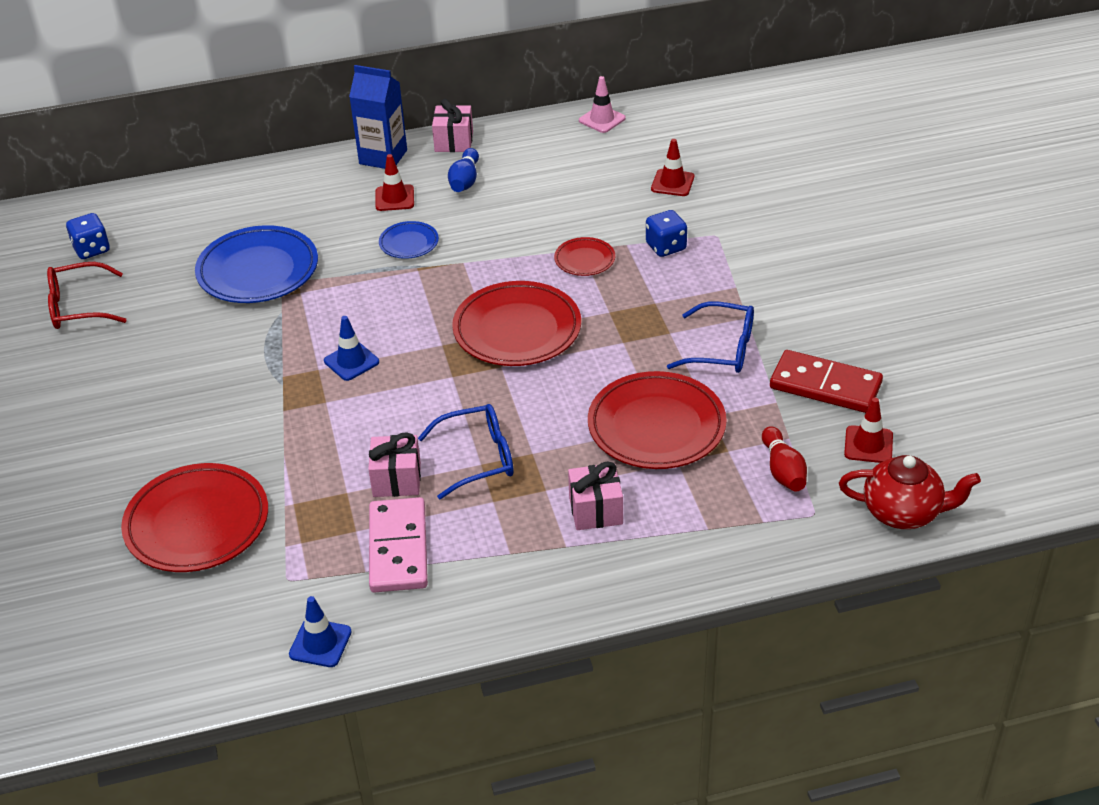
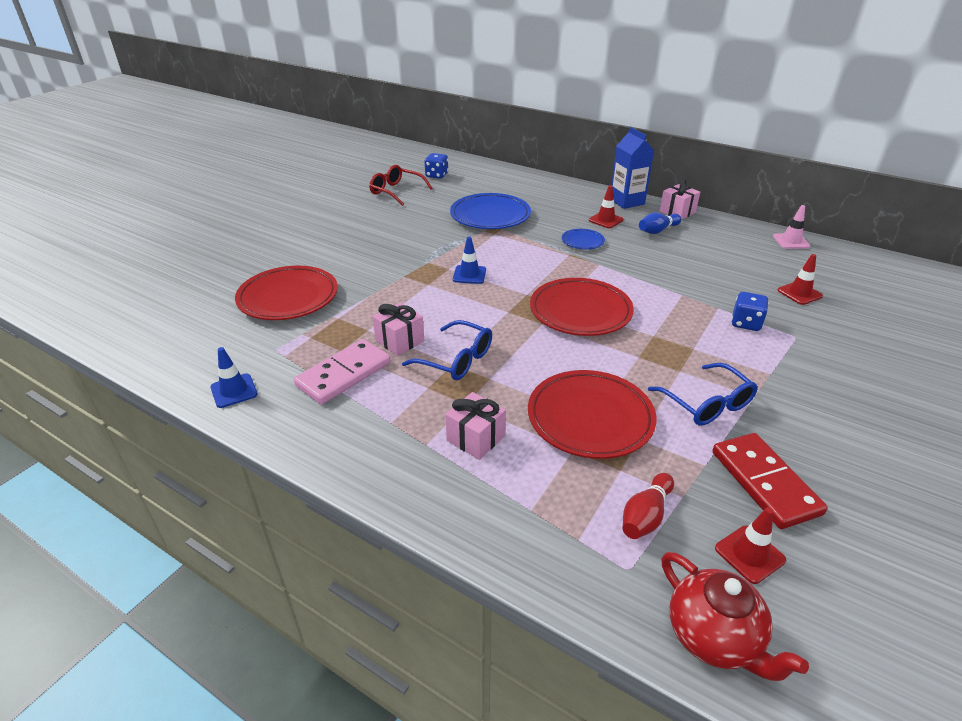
camera: 45 degrees right, 5 degrees down
red plate [554,237,615,276] -> none

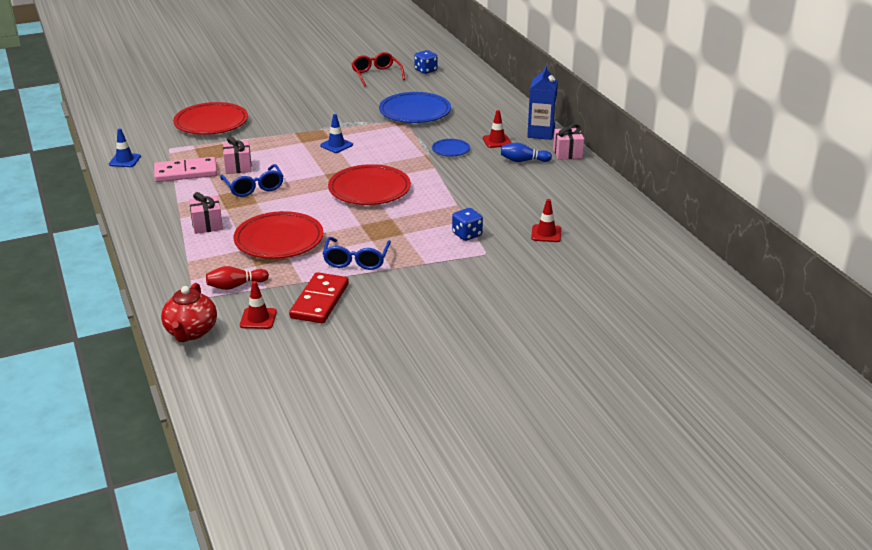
camera: 35 degrees right, 5 degrees down
pink traffic cone [773,205,811,249] -> none

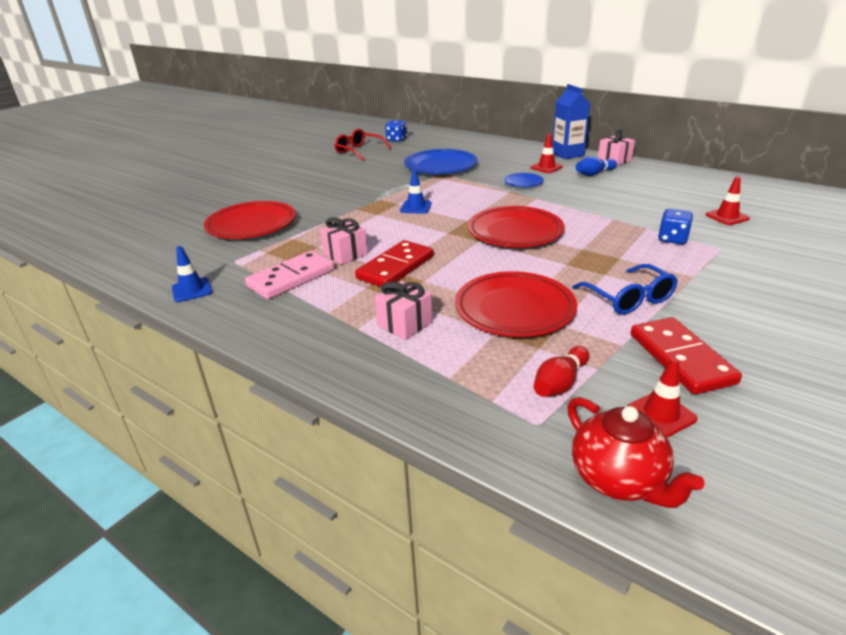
camera: 30 degrees left, 0 degrees up
blue glasses [220,164,283,197] -> red domino [355,240,434,287]

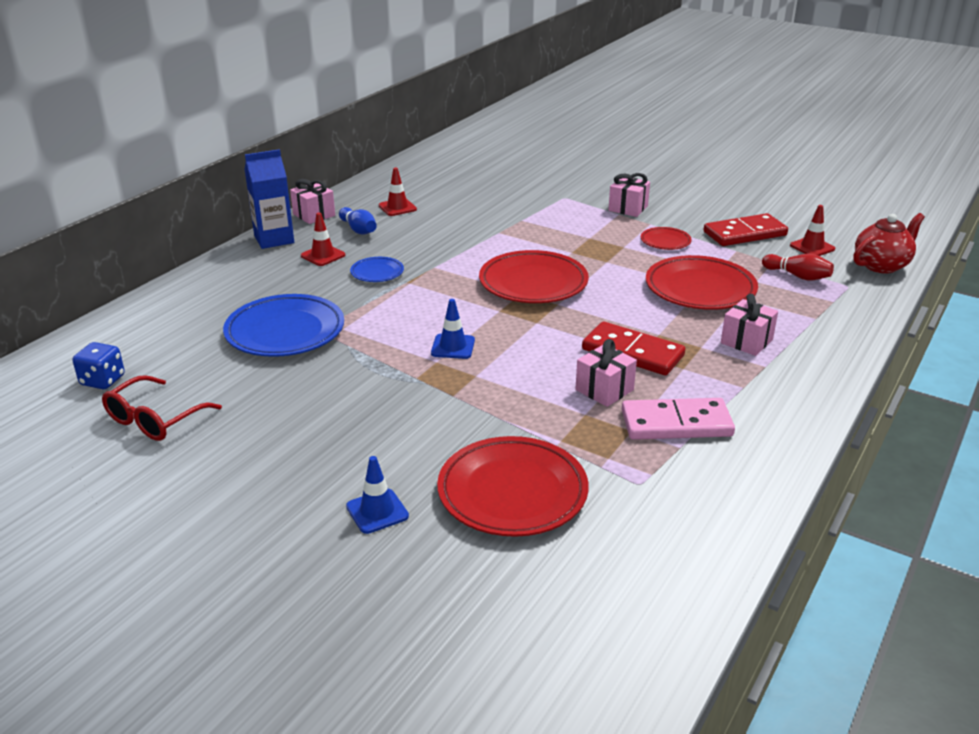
camera: 95 degrees left, 0 degrees up
blue traffic cone [172,246,212,302] -> blue traffic cone moved to [346,456,409,534]
pink domino [245,251,335,299] -> pink domino turned 45 degrees counterclockwise [622,398,735,440]
blue glasses [572,264,678,315] -> red plate [641,227,692,250]
blue dice [658,209,693,244] -> none
red traffic cone [706,176,750,225] -> red traffic cone moved to [379,168,417,216]
none -> pink gift [608,173,650,217]

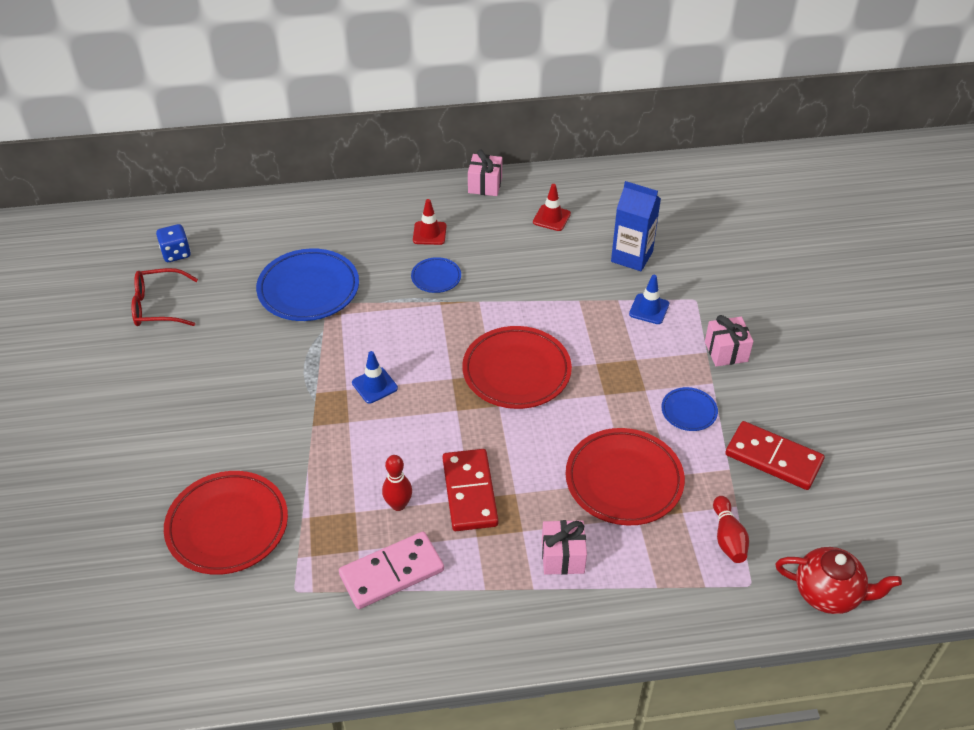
camera: 50 degrees right, 15 degrees up
blue carton [245,149,294,249] -> blue carton moved to [611,181,661,271]
blue bowling pin [339,207,377,234] -> none
blue traffic cone [346,456,409,534] -> blue traffic cone moved to [629,275,669,324]
pink gift [575,339,637,407] -> red bowling pin [382,455,412,511]
pink domino [622,398,735,440] -> pink domino turned 75 degrees counterclockwise [339,532,444,609]
red plate [641,227,692,250] -> blue plate [661,387,718,431]
red traffic cone [790,205,835,256] -> none

